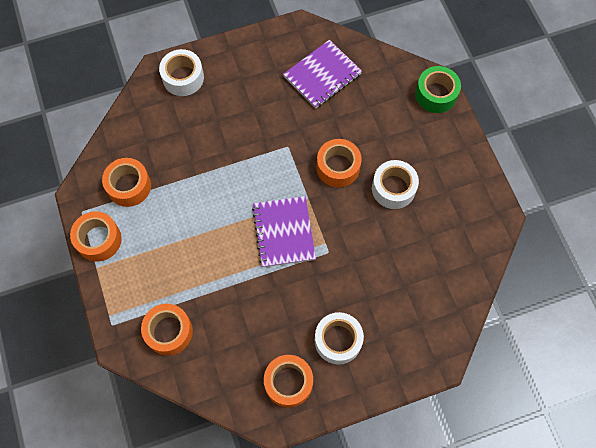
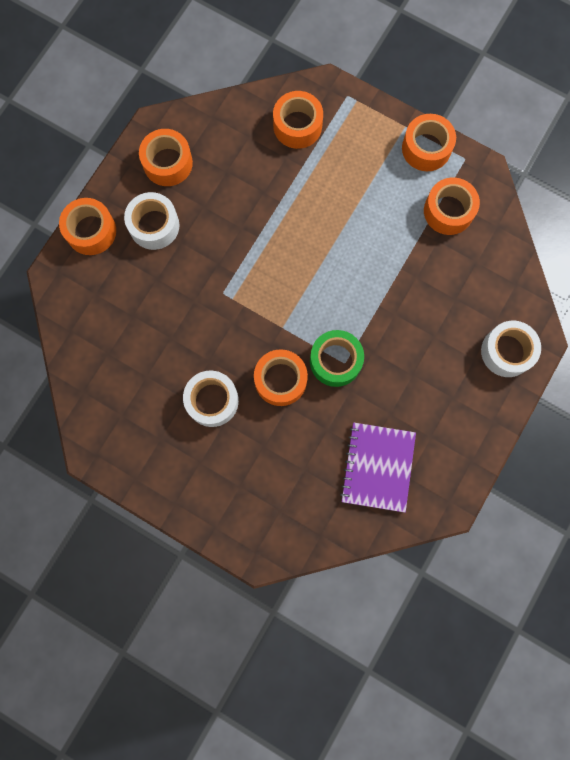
camera: 140 degrees right, 10 degrees up
purple notebook [252,196,316,267] -> none
green tape [415,66,461,113] -> green tape moved to [310,330,364,387]
none -> orange tape [59,198,116,255]

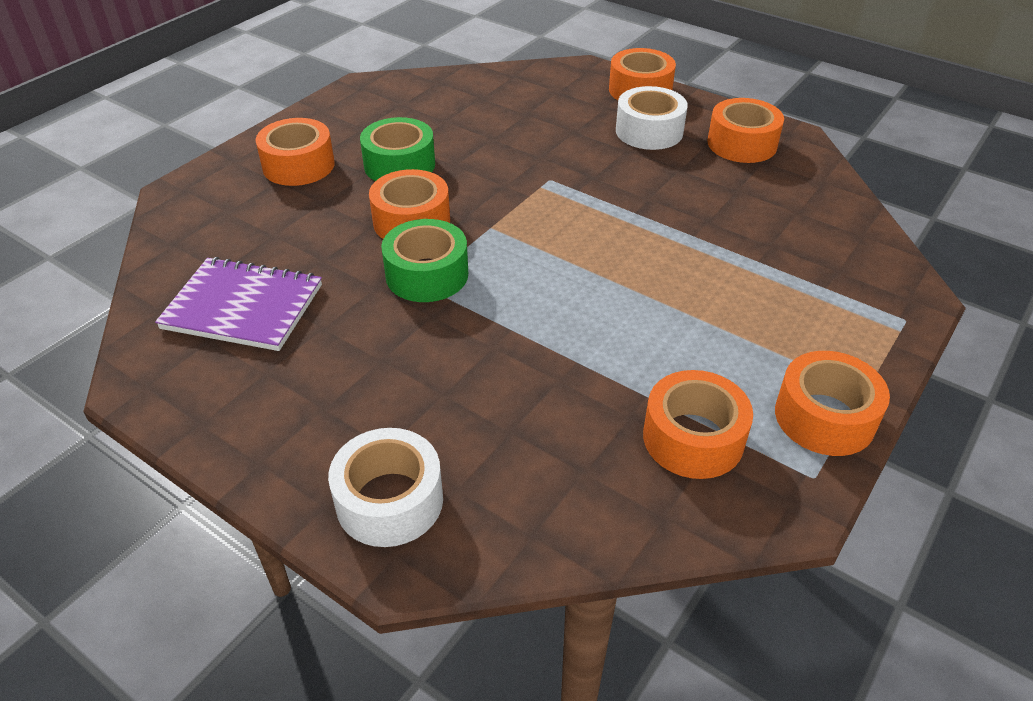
camera: 95 degrees right, 35 degrees down
white tape [183,371,239,427] -> green tape [360,117,435,181]
orange tape [273,91,323,149] -> orange tape moved to [255,118,335,186]

